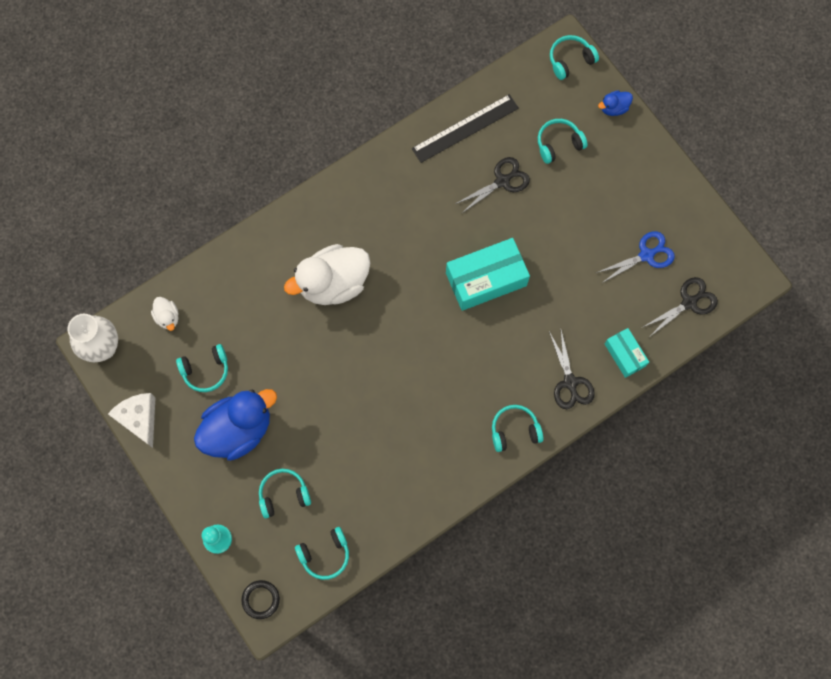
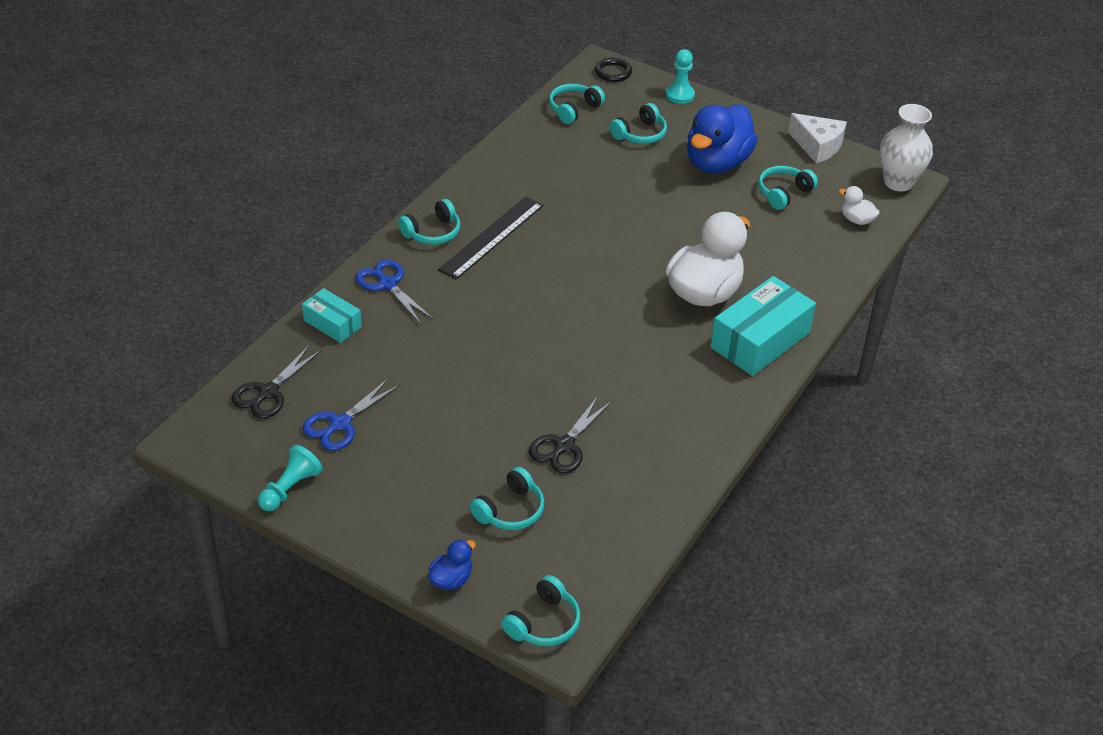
camera: 155 degrees right, 30 degrees down
black ruler [412,94,519,163] -> black ruler moved to [438,197,543,280]
turquoise box [446,238,530,311] -> turquoise box moved to [710,276,816,376]
black scissors [549,330,595,409] -> blue scissors [355,259,434,324]
none -> turquoise pawn [258,445,323,511]

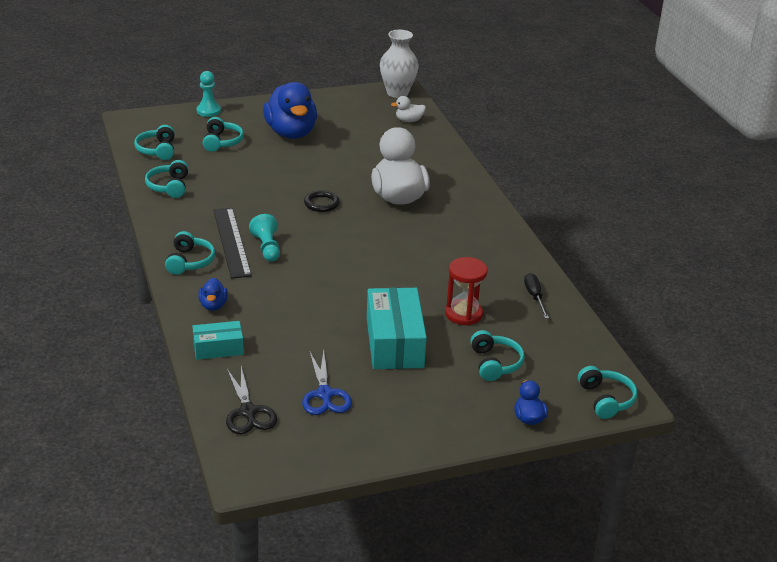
camera: 50 degrees left, 10 degrees down
turquoise pawn [258,445,323,511] -> turquoise pawn moved to [249,214,280,262]
blue scissors [355,259,434,324] -> blue duck [198,278,228,311]
black scissors [529,396,612,474] -> red hourglass [445,257,488,325]
black ring [595,57,632,82] -> black ring moved to [304,190,340,212]
turquoise box [710,276,816,376] -> turquoise box moved to [367,288,427,369]
turquoise headphones [758,166,818,210] -> turquoise headphones moved to [145,160,188,198]
white cheese [788,113,847,164] -> none
none -> black screwdriver [524,273,549,319]

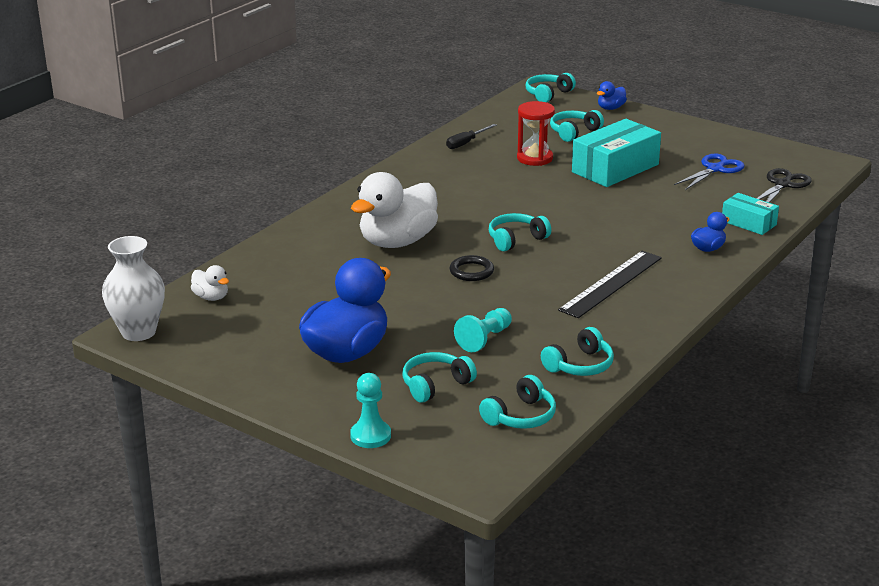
camera: 125 degrees left, 5 degrees down
turquoise headphones [165,231,215,275] -> turquoise headphones moved to [489,213,551,251]
turquoise pawn [249,214,280,262] -> turquoise pawn moved to [454,308,512,352]

